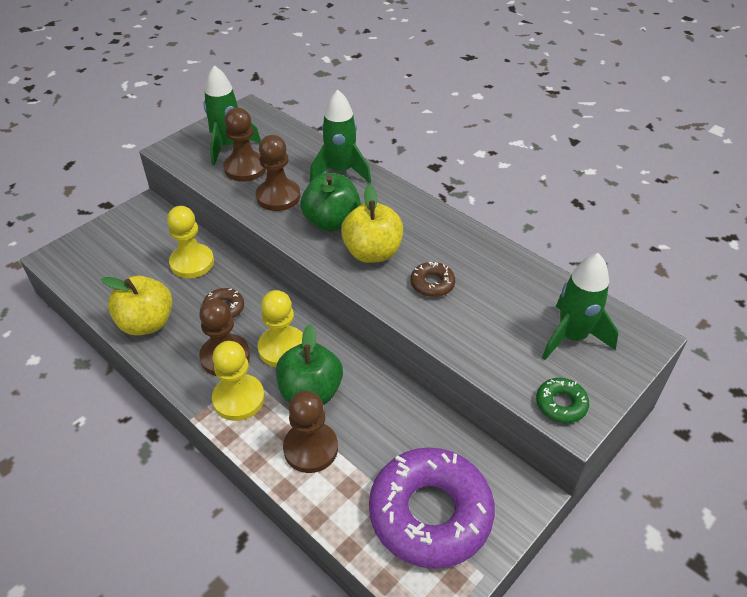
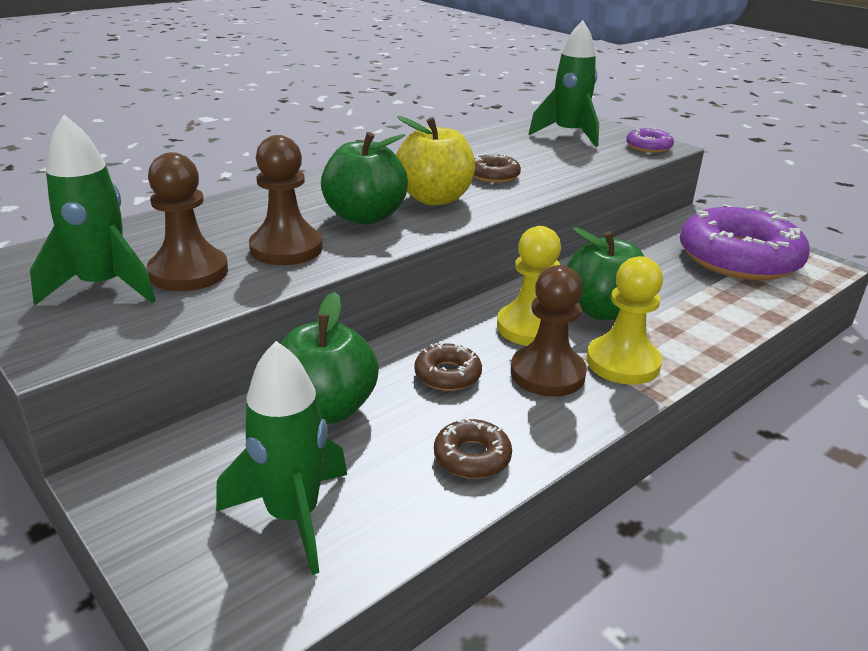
camera: 85 degrees left, 15 degrees down
yellow apple [101,276,172,336] -> brown donut [434,418,512,479]
yellow pawn [167,206,214,278] -> green apple [280,292,379,424]
brown pawn [283,391,338,473] -> none
green rocket [310,89,371,183] -> green rocket moved to [216,341,347,575]
green donut [536,378,589,423] -> purple donut [626,128,674,153]

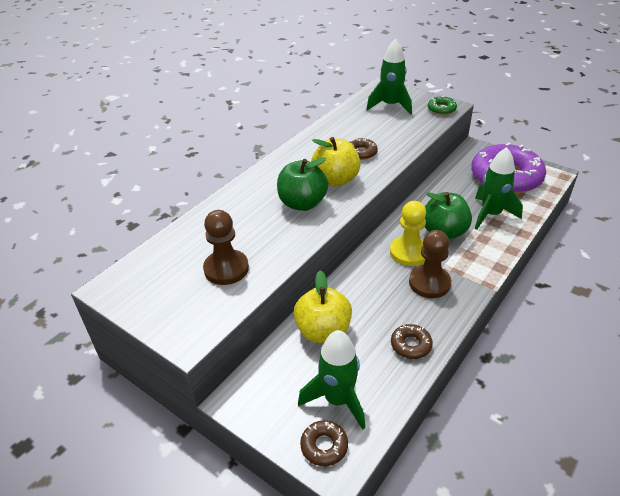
camera: 10 degrees left, 10 degrees up
green rocket [30,115,156,305] -> green rocket moved to [475,147,523,230]
brown pawn [249,135,323,265] -> none
green apple [280,292,379,424] -> yellow apple [294,271,352,343]
brown donut [414,343,482,391] -> brown donut moved to [300,420,348,466]
yellow pawn [587,256,663,385] -> none
purple donut [626,128,674,153] -> green donut [428,96,457,115]

